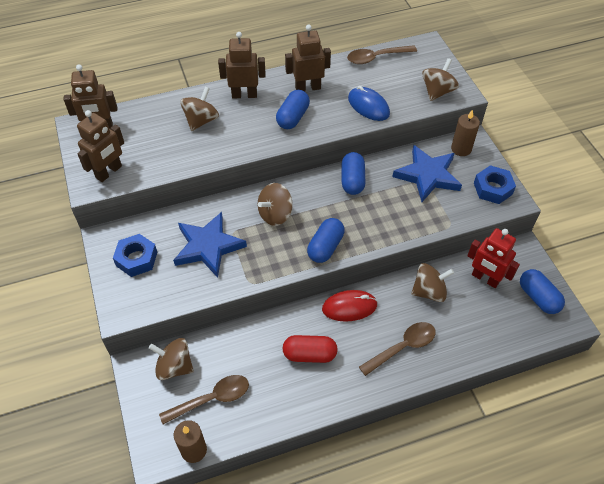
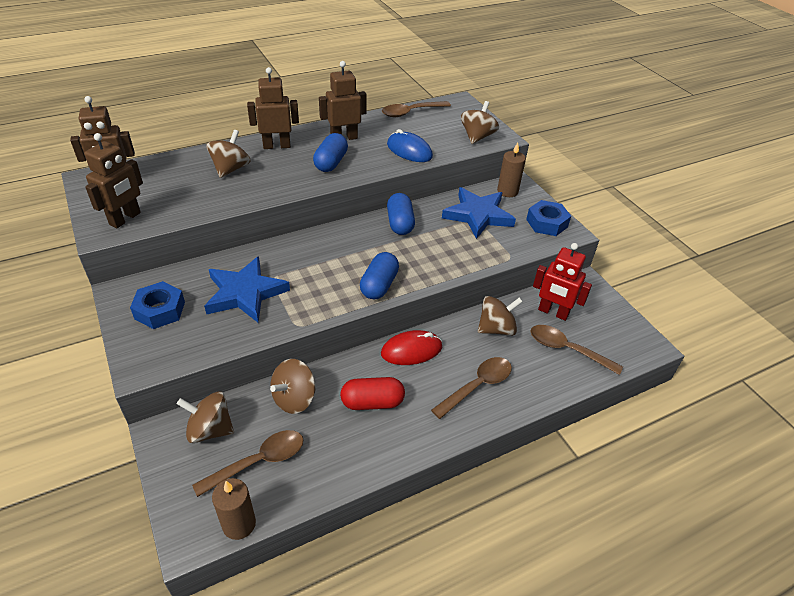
camera: 10 degrees left, 10 degrees down
brown spinning top [258,183,293,226] -> brown spinning top moved to [270,359,316,414]
blue capsule [520,269,565,314] -> none
none -> brown spoon [530,325,623,375]

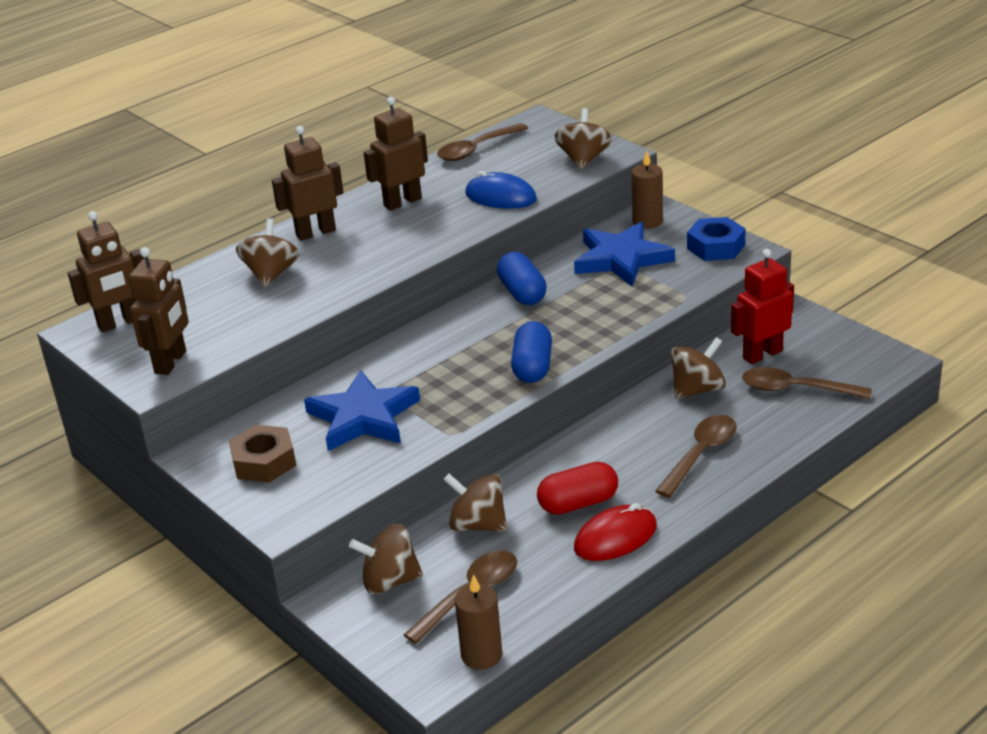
camera: 10 degrees left, 10 degrees down
blue nut [130,281,185,329] -> brown nut [229,425,296,483]
brown spinning top [270,359,316,414] -> brown spinning top turned 90 degrees clockwise [443,473,507,531]
blue capsule [313,133,348,172] -> none
red mouse [381,330,442,365] -> red mouse moved to [574,503,657,561]
red robot [533,243,592,321] -> red robot turned 135 degrees clockwise [731,249,794,364]

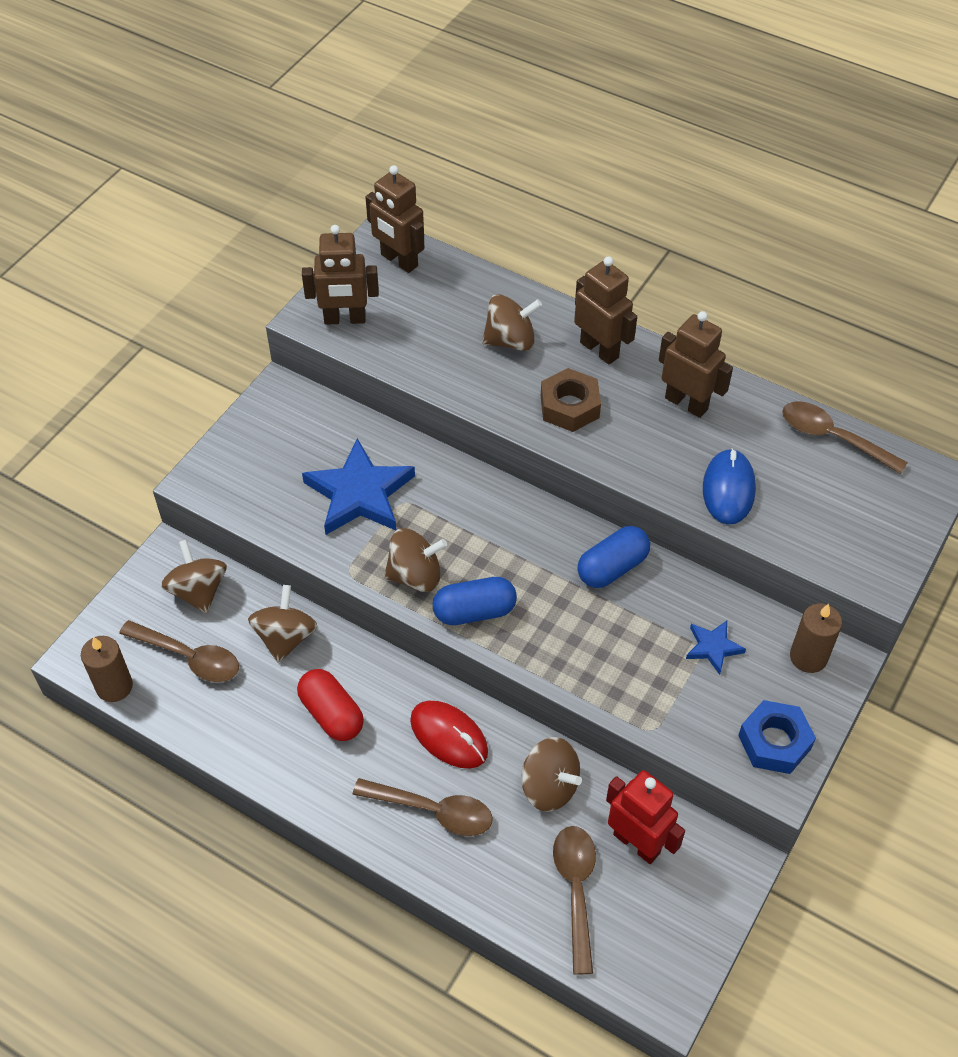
camera: 70 degrees right, 20 degrees up
brown nut [229,425,296,483] -> brown nut moved to [541,368,601,432]
brown spinning top [554,108,612,169] -> brown spinning top moved to [384,528,447,592]
blue star [574,222,675,286] -> blue star [686,621,746,675], size x0.50
red mouse [574,503,657,561] -> red mouse moved to [410,701,488,769]

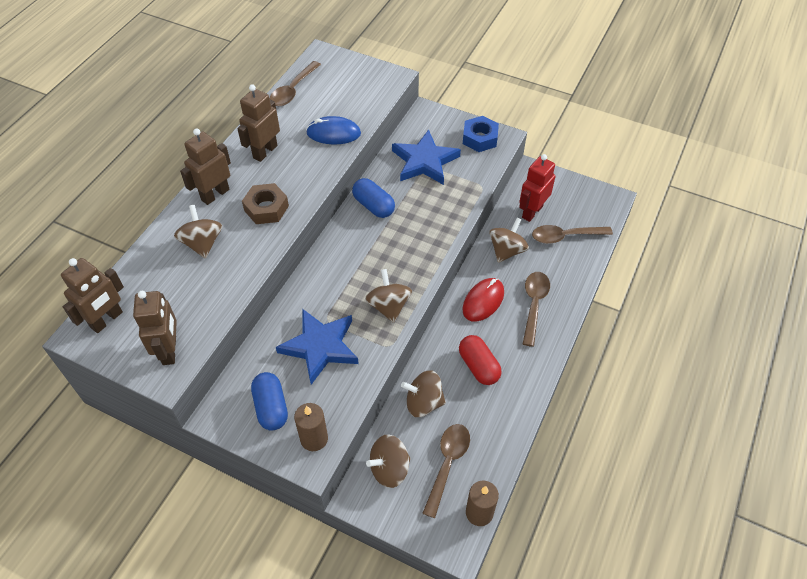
camera: 95 degrees left, 0 degrees up
red capsule [297,669,364,741] -> red capsule turned 75 degrees counterclockwise [459,335,502,385]
blue capsule [433,577,517,625] -> blue capsule moved to [251,372,288,431]
blue star [686,621,746,675] -> blue star [392,130,461,185], size x2.02
brown candle [790,603,842,673] -> brown candle moved to [294,403,328,451]

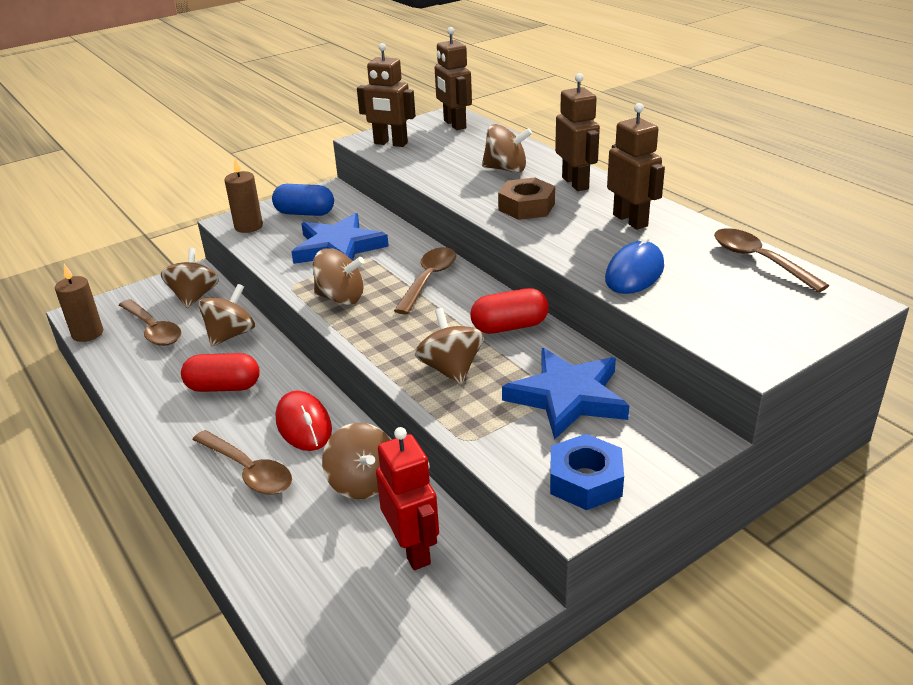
camera: 120 degrees right, 20 degrees down
blue capsule [352,178,395,218] -> red capsule [470,288,549,334]
brown spoon [532,225,613,244] -> brown spoon moved to [394,247,456,315]
none -> brown spinning top [415,308,484,385]

